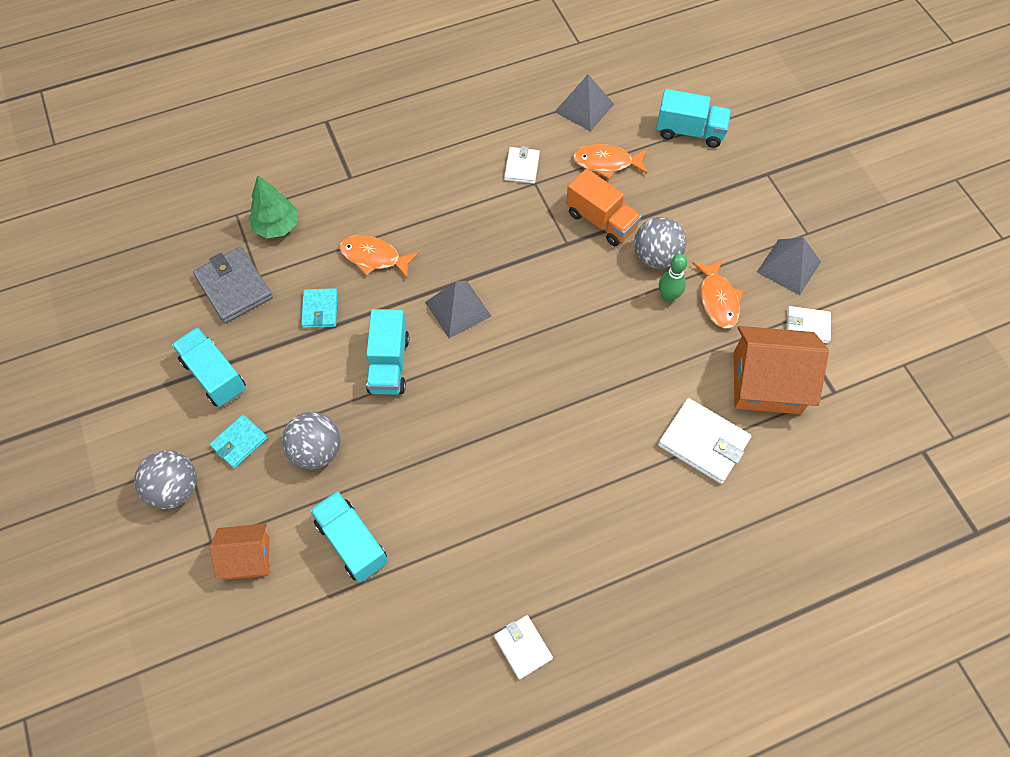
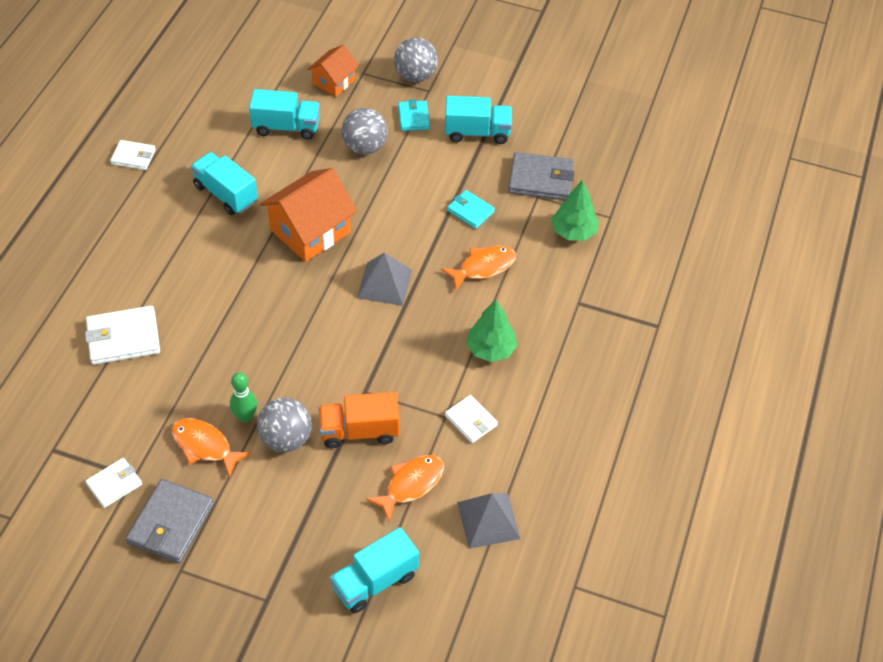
camera: 130 degrees right, 10 degrees down
turquoise truck [366,309,409,395] -> turquoise truck moved to [191,152,258,215]
orange house [734,326,829,414] -> orange house moved to [260,168,358,262]
grey pyramid [757,238,821,295] -> grey wallet [126,479,214,564]
none -> green tree [466,300,517,362]

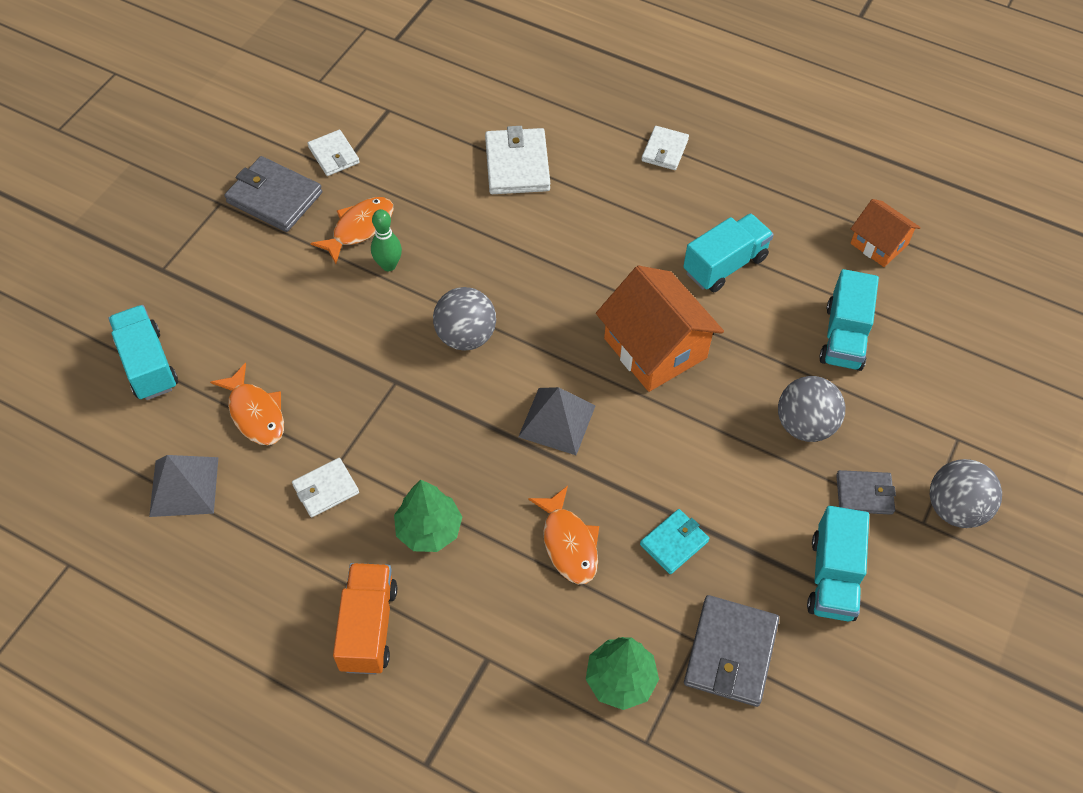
camera: 100 degrees right, 5 degrees up
white wallet [110,140,156,170] -> white wallet moved to [641,126,689,170]
grey ball [257,398,312,452] -> grey ball moved to [433,287,496,351]
orange house [307,45,359,97] -> orange house moved to [850,199,921,267]
orange truck [318,392,399,448] -> orange truck moved to [333,563,397,674]
turquoise wallet [398,99,430,131] -> grey wallet [836,470,896,515]

